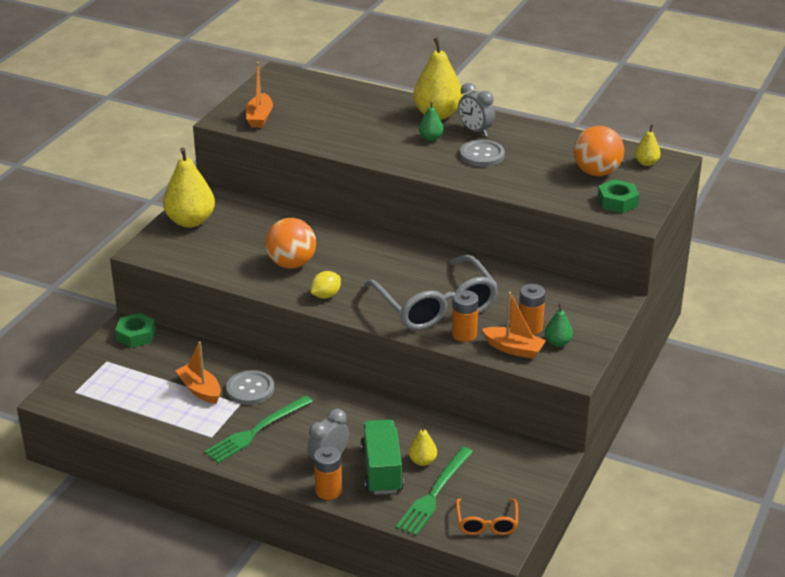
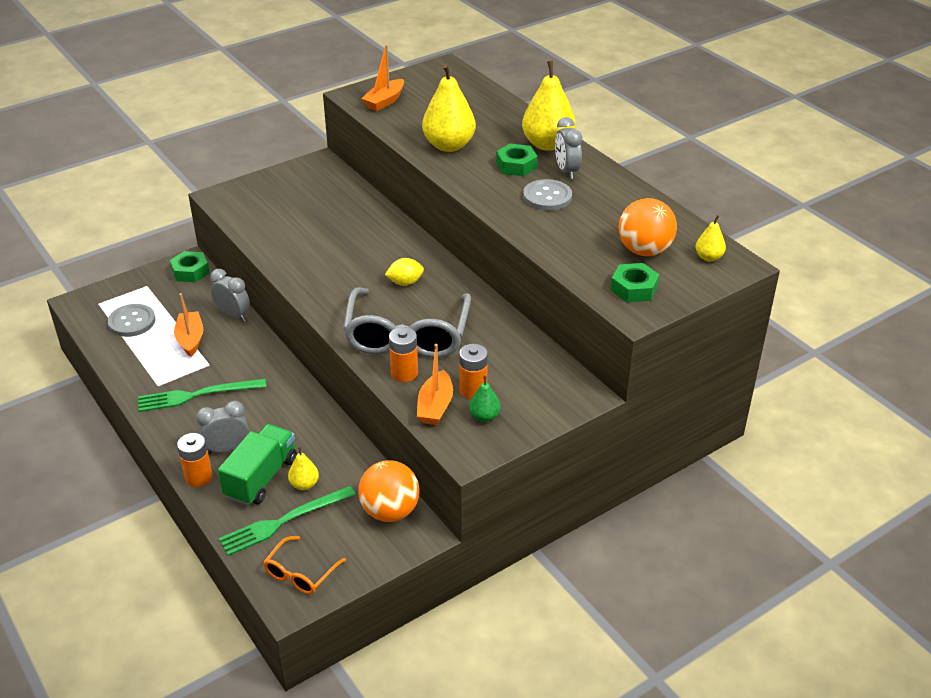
camera: 30 degrees right, 5 degrees up
yellow pear [163,148,215,228] -> yellow pear moved to [422,64,476,152]
grey button [226,370,274,405] -> grey button moved to [108,304,155,337]
orange ball [265,218,316,269] -> orange ball moved to [358,460,420,522]
yellow lemon [311,271,341,299] -> yellow lemon moved to [385,258,424,286]
green pear [419,102,444,141] -> green nut [496,143,538,176]
orange boat [482,292,546,359] -> orange boat turned 45 degrees clockwise [417,344,453,425]
none -> grey clock [210,269,250,322]

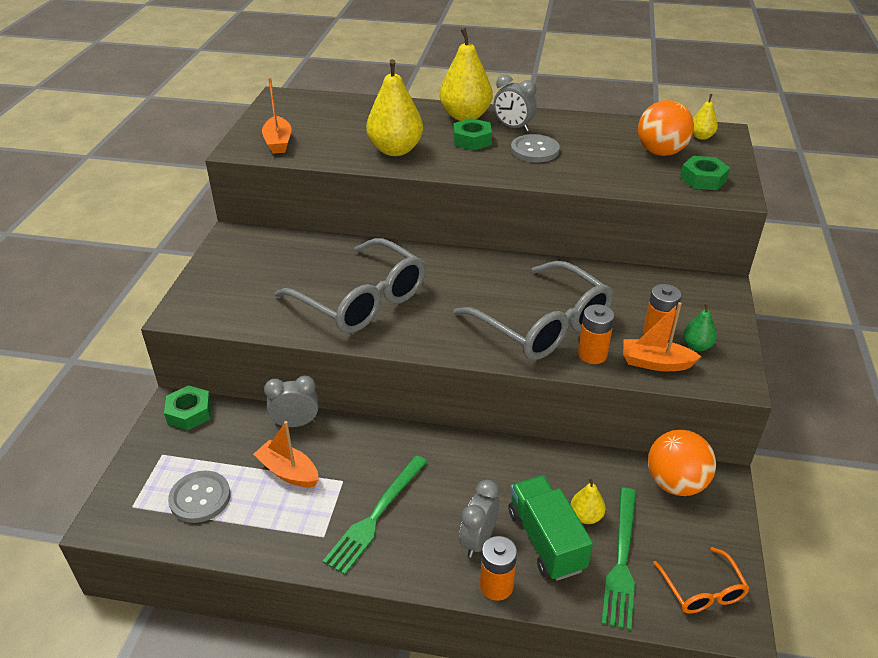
camera: 45 degrees left, 0 degrees up
yellow lemon [385,258,424,286] -> none
orange boat [417,344,453,425] -> orange boat turned 135 degrees clockwise [623,302,701,371]
none -> grey glasses [275,238,426,333]

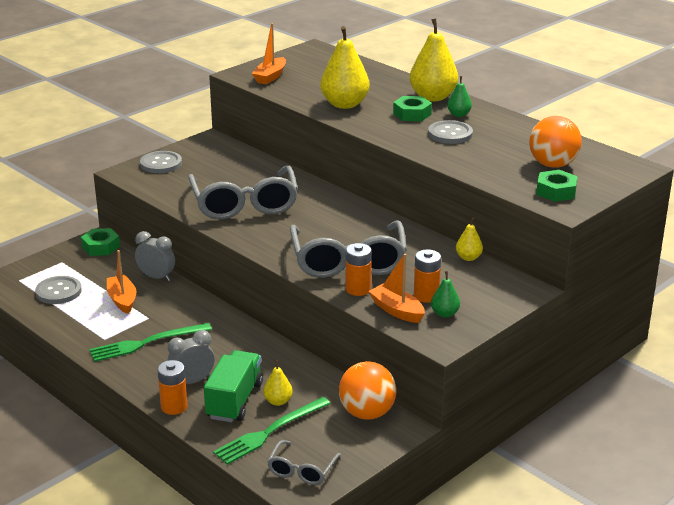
camera: 35 degrees right, 10 degrees down
grey clock [493,75,537,132] -> green pear [447,76,472,117]
orange glasses [653,547,750,613] -> grey glasses [267,440,341,485]
yellow pear [693,94,718,140] -> yellow pear moved to [456,217,483,261]
none -> grey button [140,151,182,173]

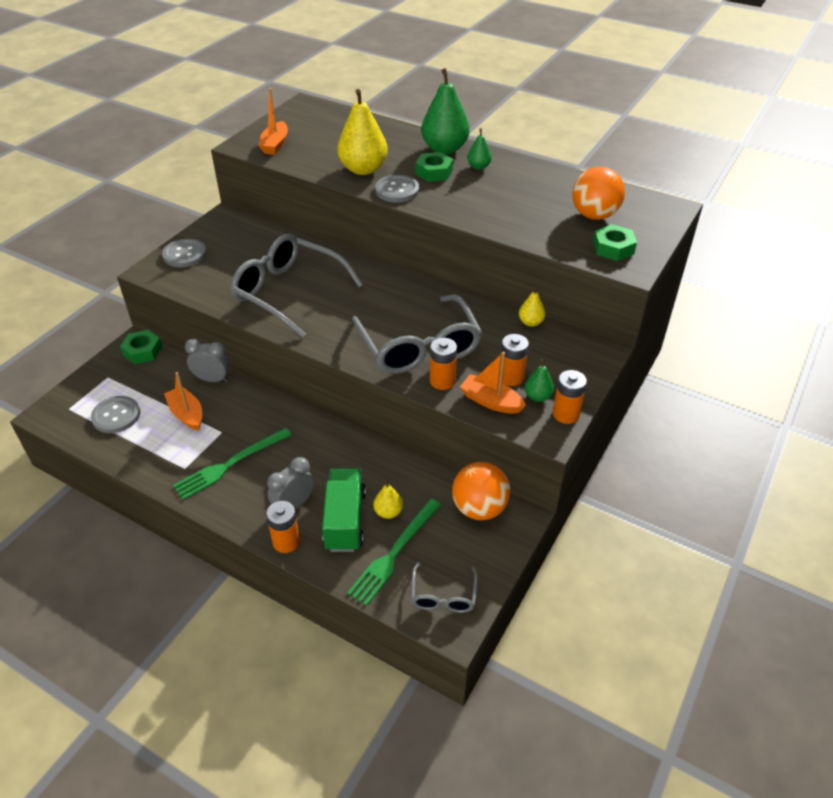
camera: 15 degrees left, 15 degrees up
grey glasses [188,165,298,219] -> grey glasses turned 150 degrees clockwise [230,234,363,338]
yellow pear [410,19,458,101] -> green pear [421,68,470,154]
grey button [428,120,473,144] -> grey button moved to [375,175,419,203]
none -> orange battery [553,370,587,424]

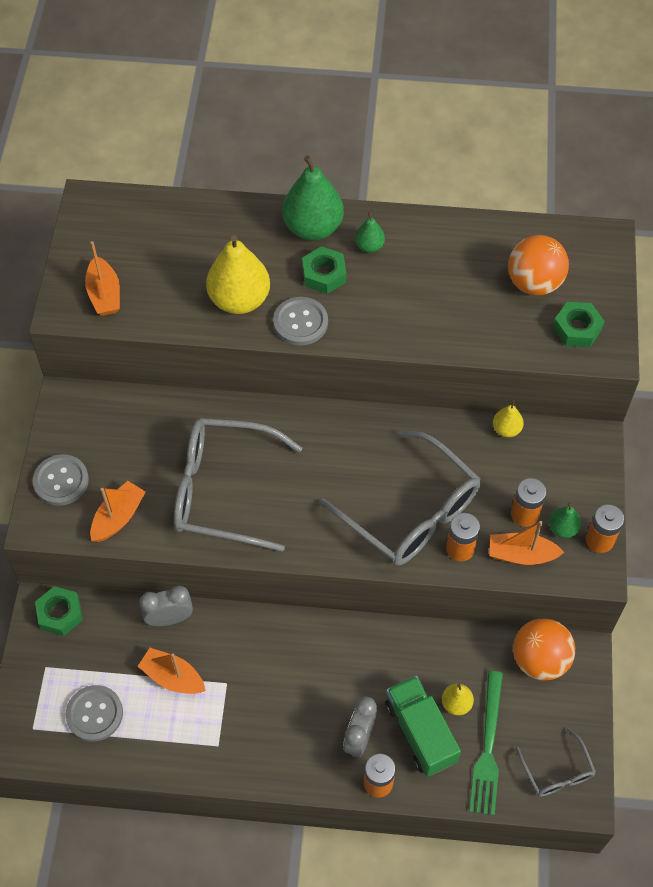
camera: 25 degrees left, 15 degrees up
green fork [173,428,291,500] -> none
none -> orange boat [90,481,146,542]

